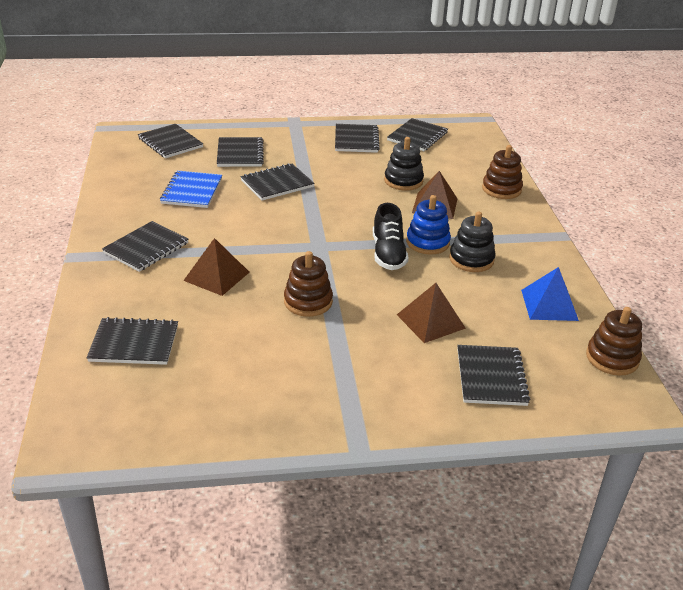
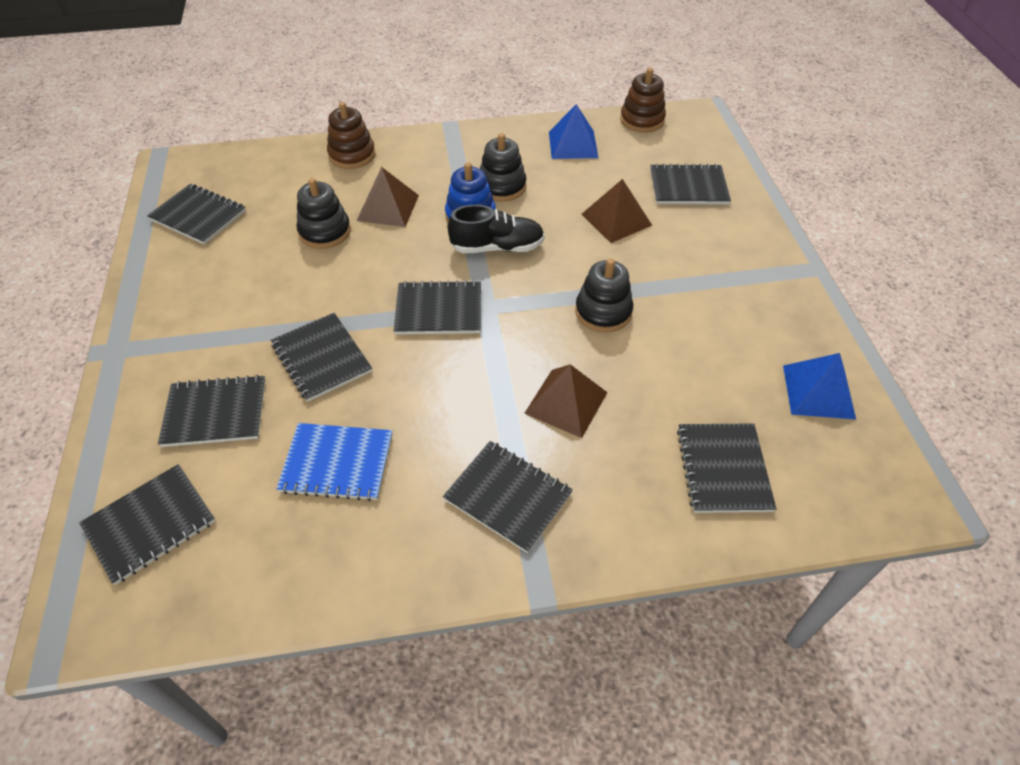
camera: 90 degrees left, 15 degrees up
brown stacking toy [284,251,333,317] -> black stacking toy [575,258,633,333]
black notebook [335,124,380,153] -> black notebook moved to [394,280,481,335]
none -> blue pyramid [783,353,856,419]

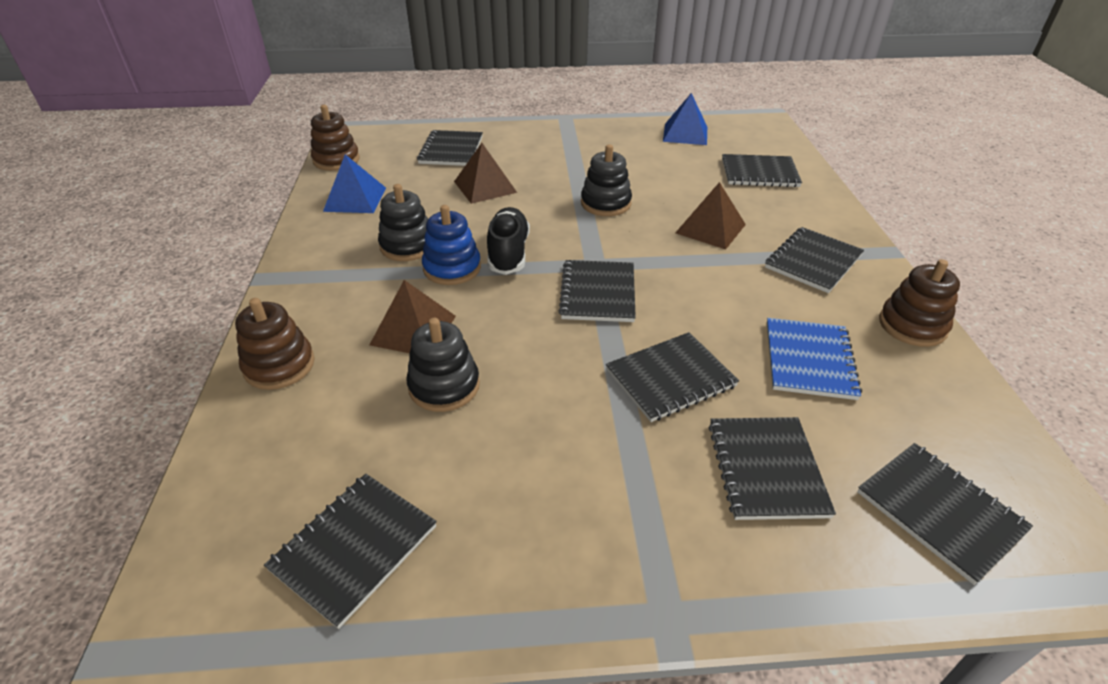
camera: 85 degrees left, 10 degrees down
none -> brown stacking toy [879,259,960,347]

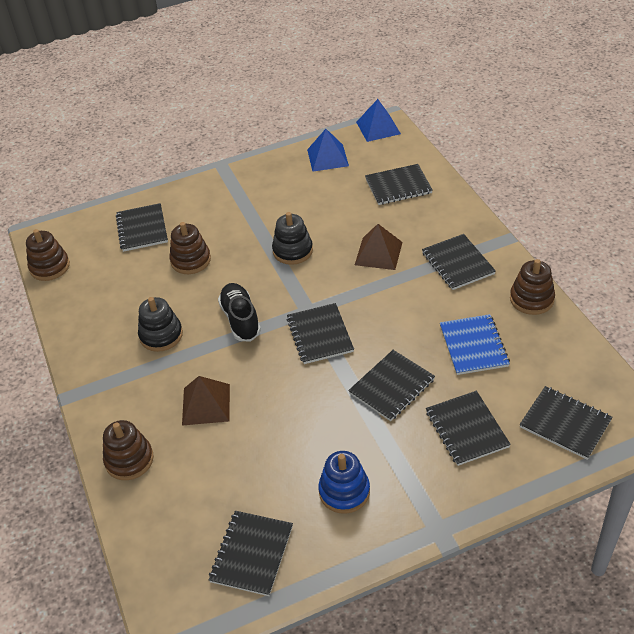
camera: 15 degrees left, 5 degrees up
blue pyramid [323,154,386,213] -> blue pyramid moved to [356,99,401,142]
black stacking toy [407,318,480,412] -> none
blue stacking toy [422,205,481,285] -> blue stacking toy moved to [318,451,370,514]
brown pyramid [454,143,517,204] -> brown stacking toy [169,222,211,274]
black notebook [765,227,864,293] -> black notebook turned 45 degrees counterclockwise [422,234,496,290]

